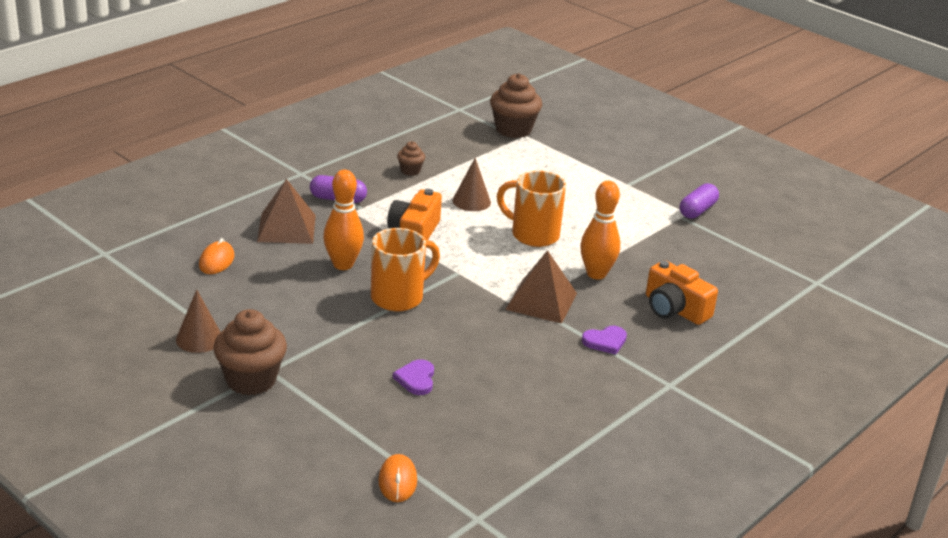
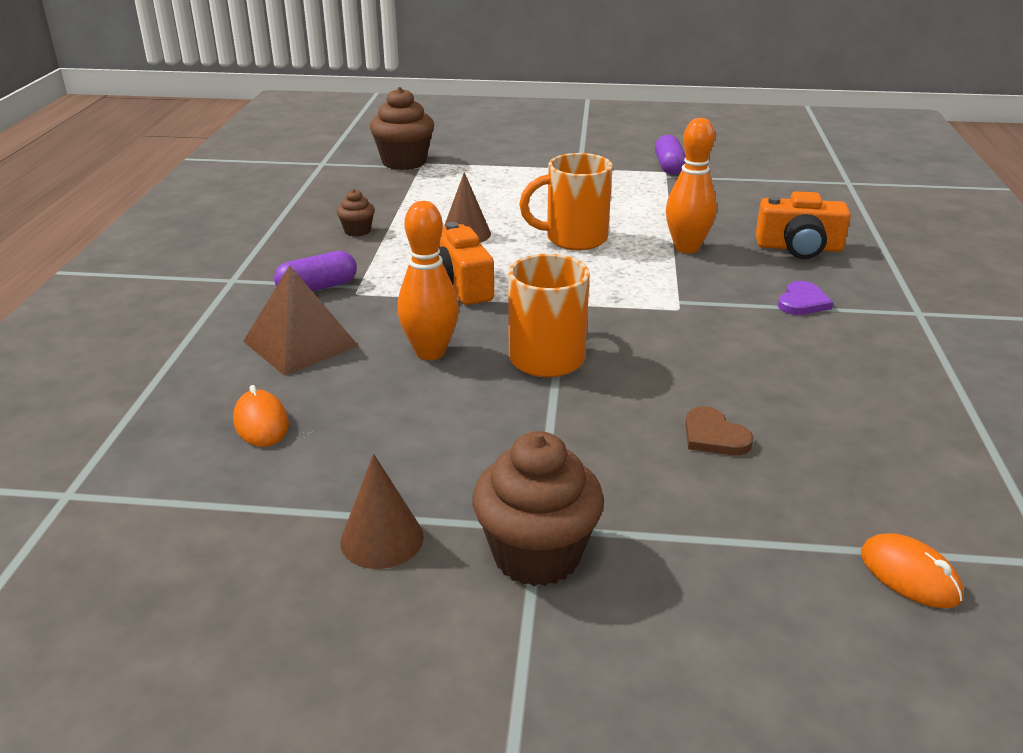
camera: 35 degrees left, 0 degrees up
purple heart [393,359,434,395] -> brown heart [685,406,754,455]
brown pyramid [505,250,577,324] -> none

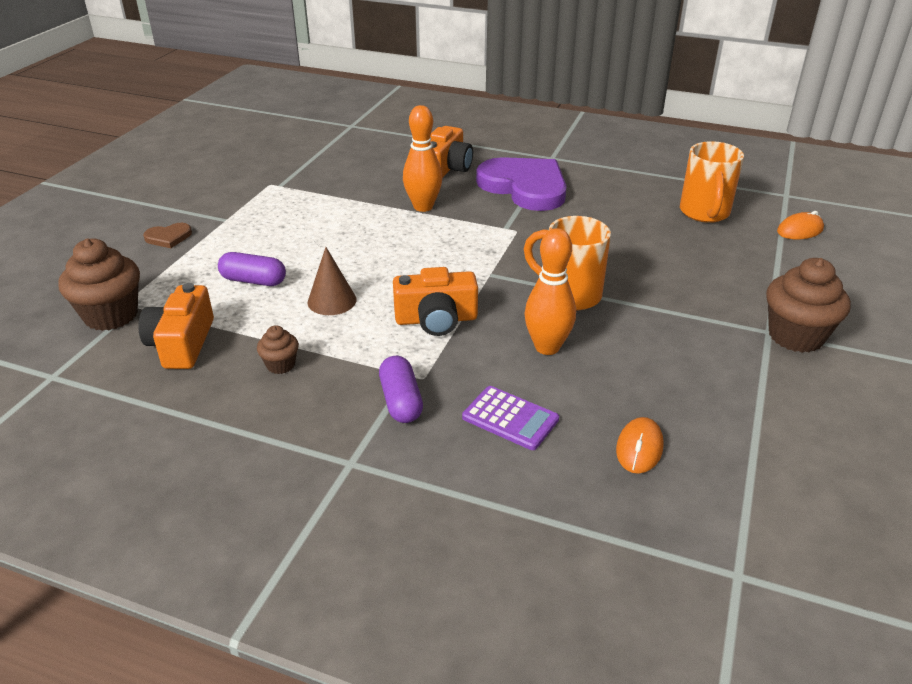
camera: 75 degrees left, 5 degrees up
orange mouse [233,385,289,447] -> orange mouse turned 60 degrees counterclockwise [616,417,664,474]
brown pyramid [243,265,359,376] -> purple calculator [462,386,559,450]
brown cone [340,454,424,569] -> none
orange mug [519,153,613,250] -> orange mug moved to [680,141,744,223]
purple capsule [655,135,686,175] -> purple capsule moved to [218,252,286,286]
brown heart [685,406,754,455] -> brown heart moved to [143,223,192,248]
purple heart [778,281,833,315] -> purple heart [476,157,567,211], size x2.42
none -> orange camera [138,283,214,369]

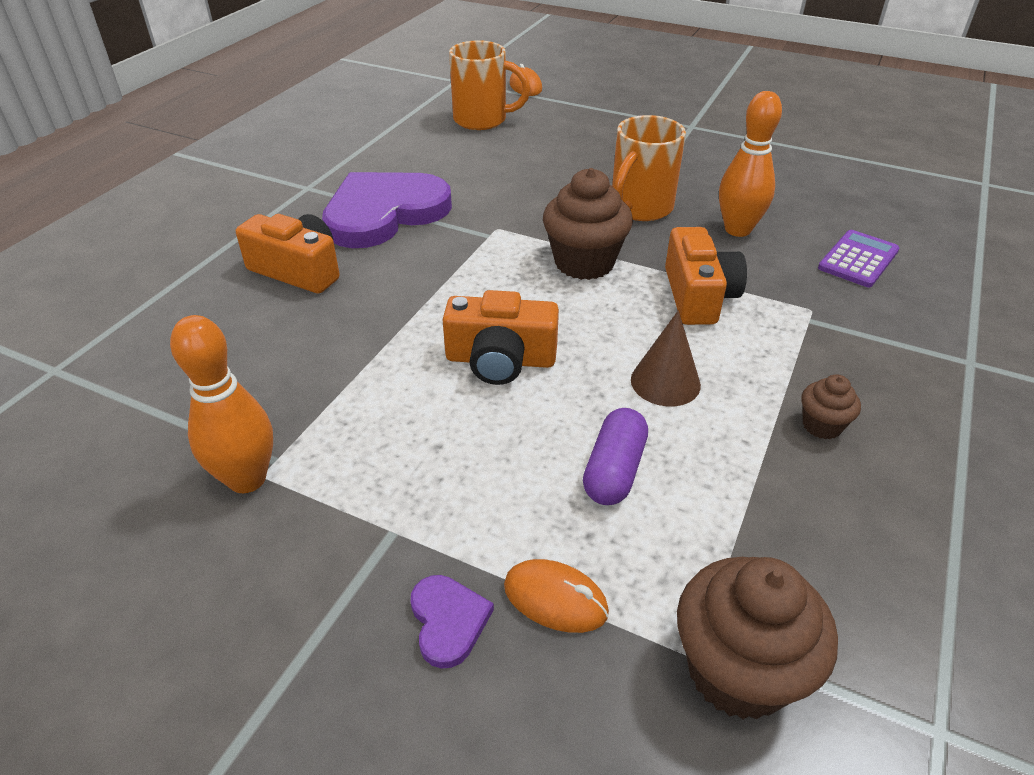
camera: 85 degrees left, 5 degrees up
orange camera [138,283,214,369] -> orange camera moved to [442,290,559,385]
brown heart [143,223,192,248] -> purple heart [411,575,494,669]
purple capsule [379,356,423,423] -> none
orange bowling pin [403,105,442,212] -> orange bowling pin moved to [170,315,273,493]
orange mouse [616,417,664,474] -> orange mouse moved to [504,559,609,633]
brown cupcake [766,258,851,353] -> brown cupcake moved to [543,168,633,280]

